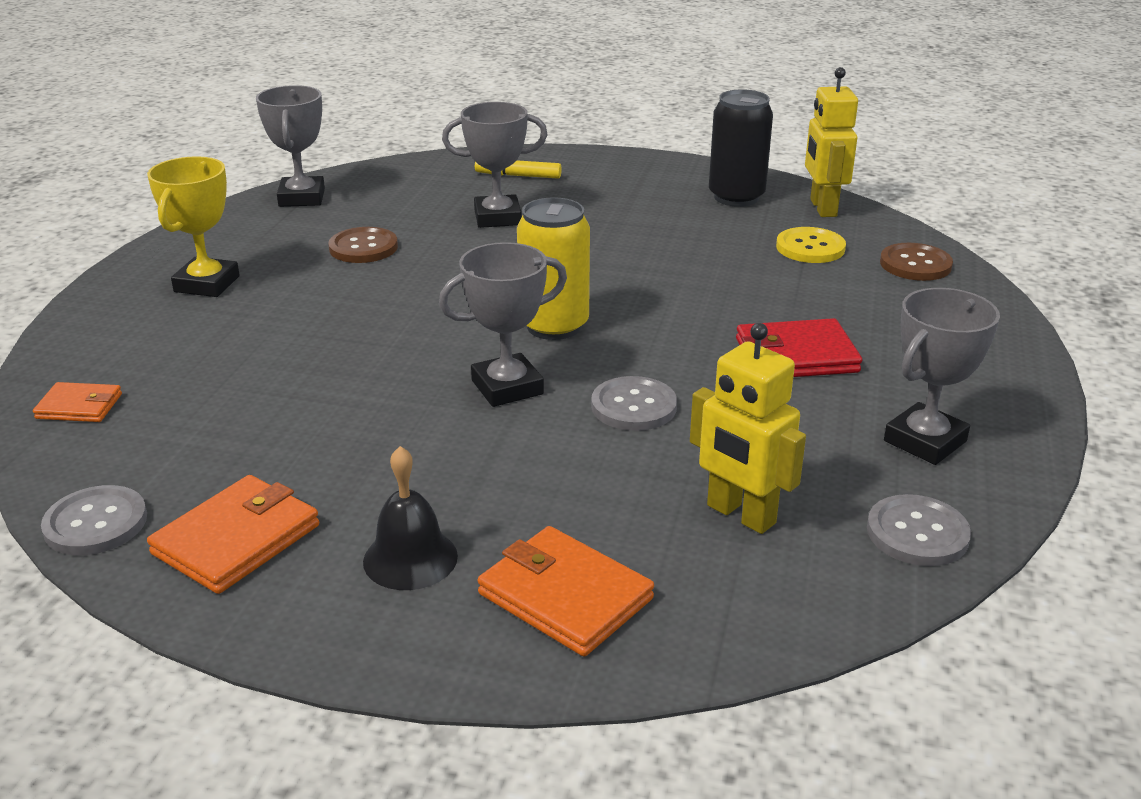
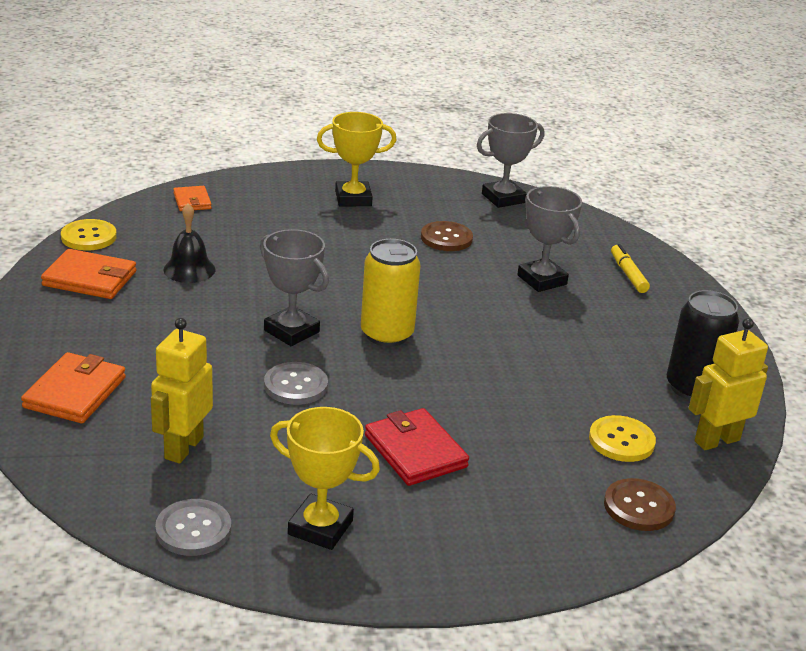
camera: 65 degrees right, 0 degrees up
grey button [41,485,147,555] -> yellow button [61,219,117,251]
black bell [363,446,458,590] -> black bell moved to [164,203,215,283]
grey trophy [884,288,1000,465] -> yellow trophy [270,407,380,550]

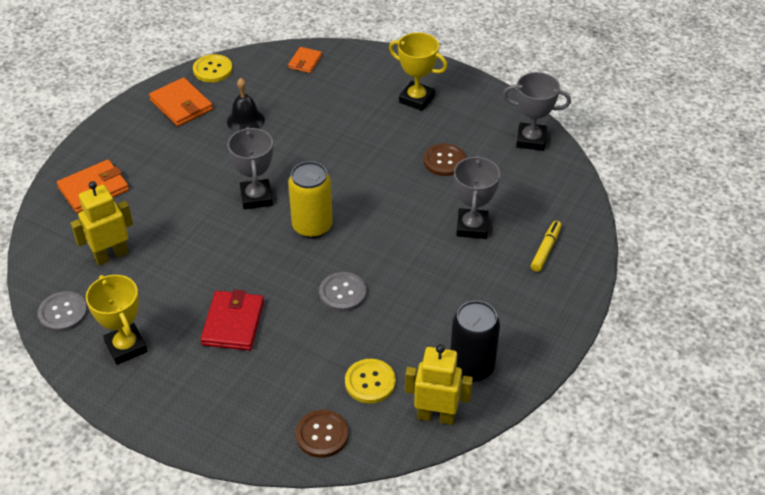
camera: 40 degrees right, 15 degrees up
grey button [264,362,328,405] -> grey button moved to [319,272,367,312]

